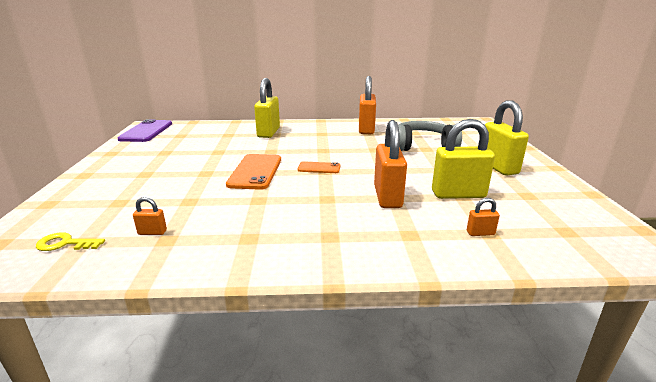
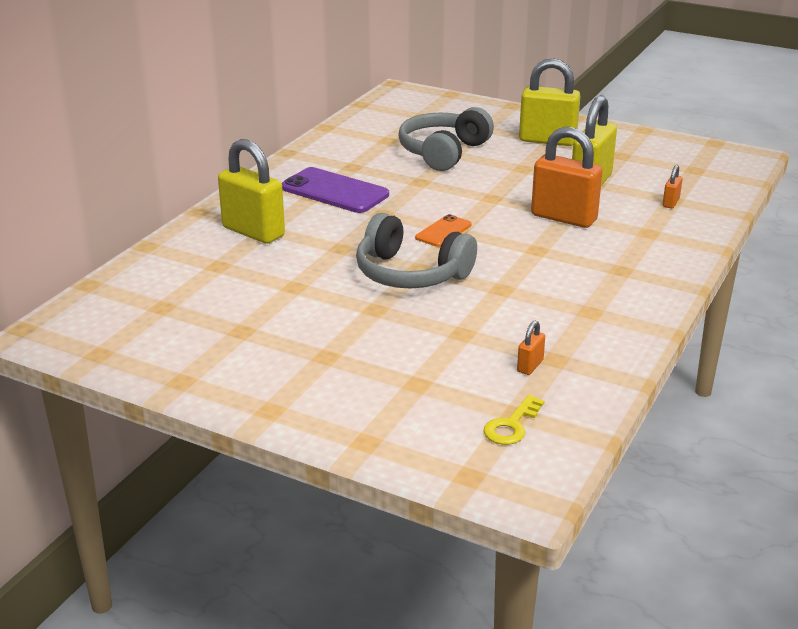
camera: 60 degrees left, 5 degrees up
purple phone [117,119,172,142] -> purple phone moved to [282,167,389,213]
orange phone [226,154,281,190] -> grey headphones [356,213,477,288]
orange padlock [359,76,376,134] -> none

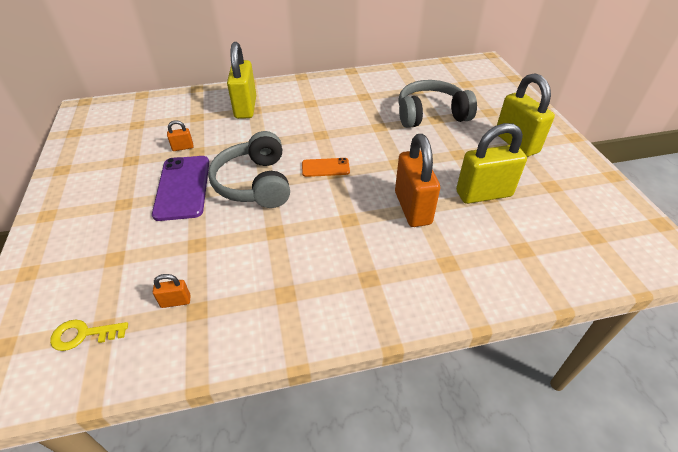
camera: 50 degrees right, 15 degrees up
purple phone [282,167,389,213] -> purple phone moved to [152,156,209,221]
orange padlock [663,165,682,208] -> orange padlock moved to [167,120,193,151]

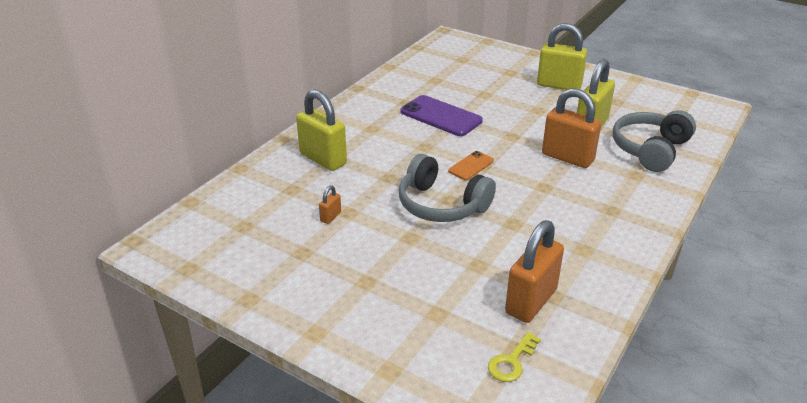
camera: 45 degrees left, 10 degrees down
purple phone [152,156,209,221] -> purple phone moved to [400,95,483,136]
orange padlock [153,274,191,308] -> orange padlock [505,220,564,323], size x2.30
grey headphones [398,80,477,128] -> grey headphones moved to [613,110,696,172]

